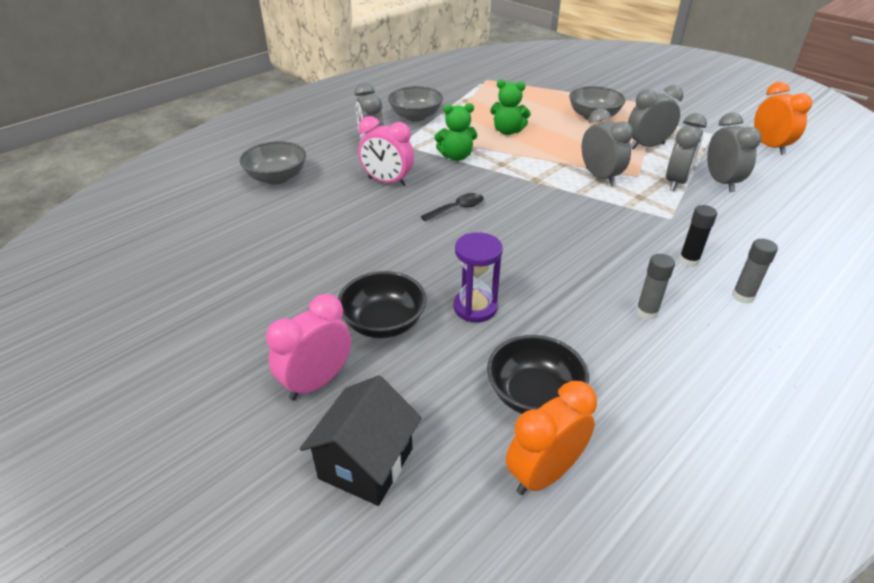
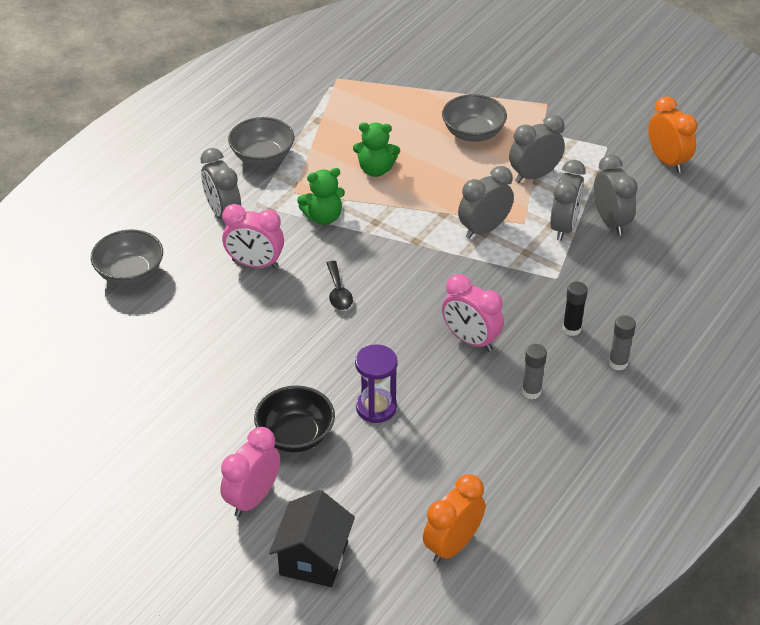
camera: 10 degrees left, 5 degrees up
black spoon [421,193,484,222] -> black spoon turned 120 degrees clockwise [327,261,353,310]
black bowl [487,335,589,414] -> none
grey clock [582,109,633,186] -> grey clock turned 90 degrees counterclockwise [458,166,514,239]
none -> pink clock [442,274,504,351]

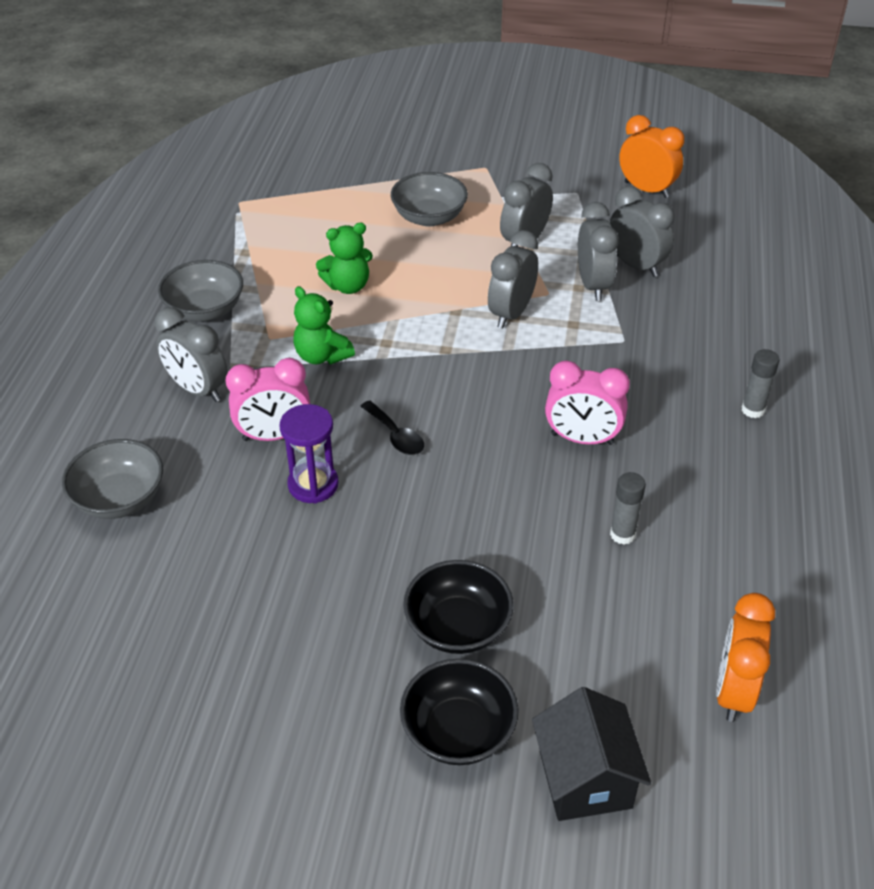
camera: 25 degrees left, 0 degrees up
pink clock [220,427,280,517] -> black bowl [400,659,519,765]
green teddy bear [297,168,345,225] -> green teddy bear turned 90 degrees clockwise [293,286,355,364]
purple hourglass [355,344,398,423] -> purple hourglass moved to [279,404,338,503]
grey glue stick [522,344,547,399] -> grey glue stick moved to [610,472,646,545]
black glue stick [563,281,588,336] -> none

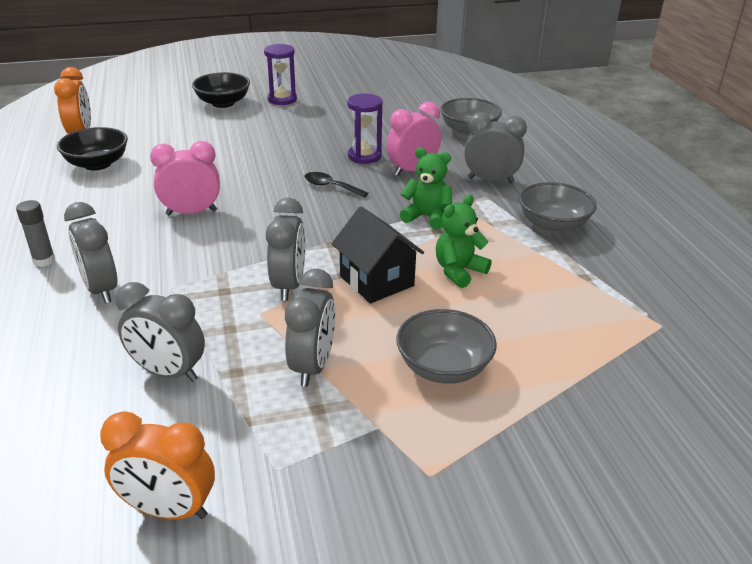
camera: 155 degrees right, 10 degrees down
black bowl [403,560,513,654] -> black bowl moved to [57,127,128,171]
black house [532,687,651,821] -> black house moved to [331,207,424,303]
grey clock [578,202,619,301] -> grey clock moved to [64,202,118,303]
grey glue stick [610,472,646,545] -> none
none -> purple hourglass [264,44,297,105]

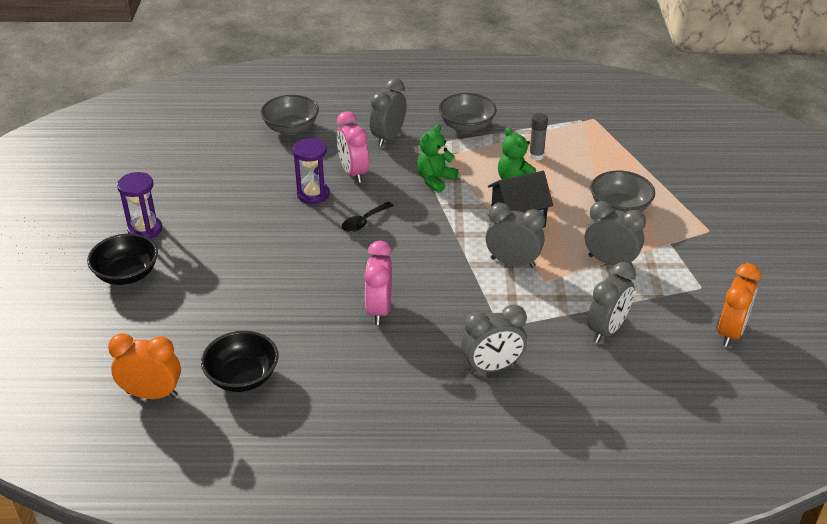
camera: 75 degrees left, 5 degrees up
grey glue stick [16,200,55,267] -> grey glue stick moved to [529,113,548,161]

